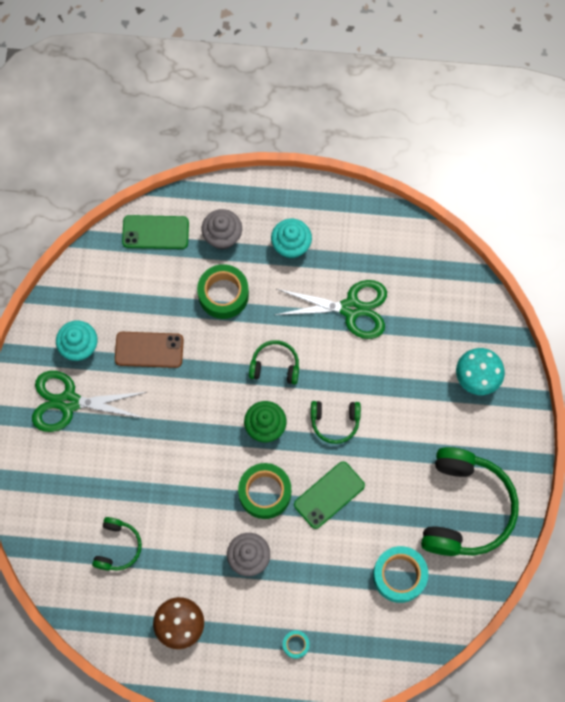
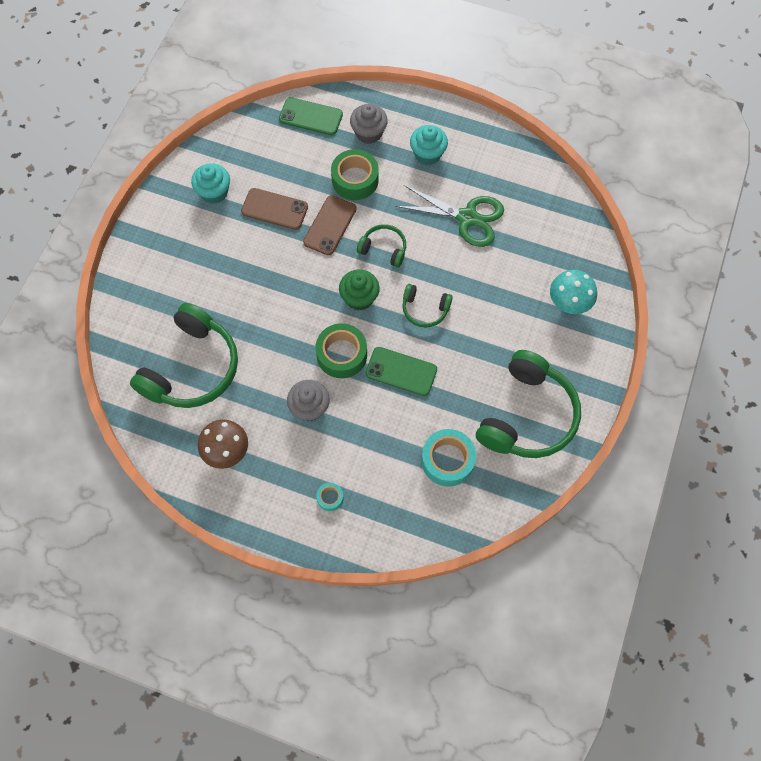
camera: 15 degrees right, 5 degrees down
green scissors [32,371,147,432] -> none
green headphones [92,517,142,571] -> green headphones [130,303,238,408], size x2.04
green phone [294,461,365,529] -> green phone turned 45 degrees clockwise [366,347,437,396]
none -> brown phone [303,195,357,255]

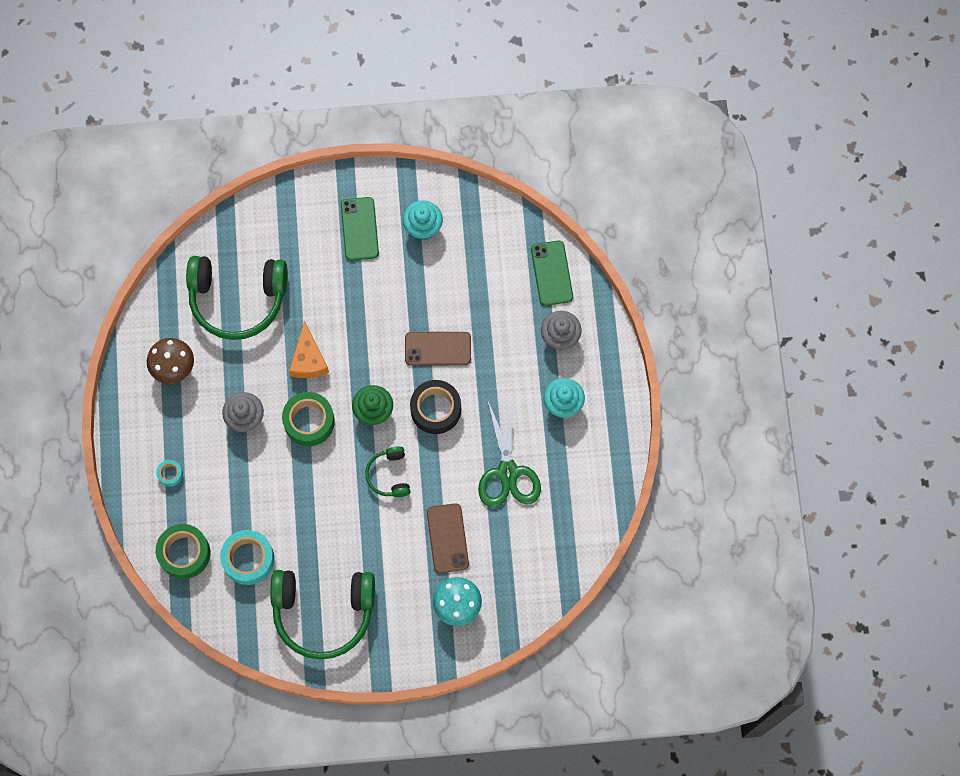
camera: 65 degrees right, 5 degrees up
brown phone [241,188,308,230] -> brown phone moved to [427,503,469,573]
green tape [331,149,379,200] -> green tape moved to [156,524,210,579]
green headphones [357,224,406,267] -> black tape [410,380,461,434]
green phone [366,347,437,396] -> green phone moved to [341,197,379,261]
none -> orange cheese [289,321,329,378]

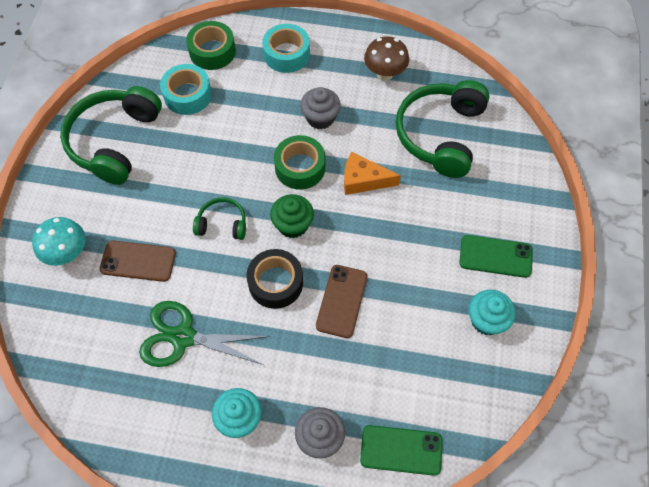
camera: 105 degrees right, 10 degrees down
turquoise tape [156,460,183,487] -> turquoise tape [262,24,310,73], size x2.02

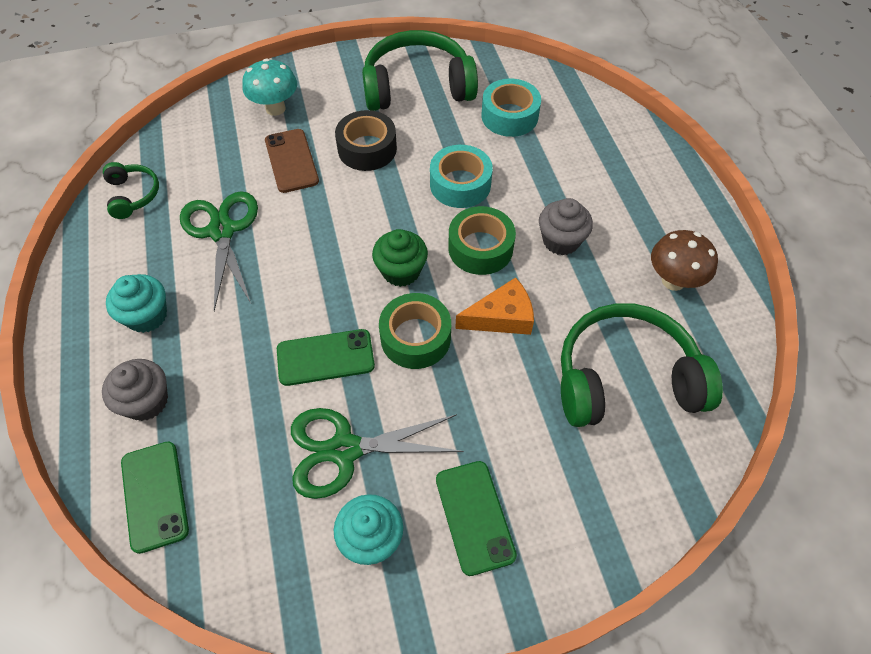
camera: 65 degrees right, 5 degrees down
green tape [186,21,236,70] -> green tape moved to [379,293,451,369]
green headphones [193,197,246,240] -> green headphones moved to [103,162,159,219]
black tape [247,249,303,309] -> black tape moved to [335,110,397,171]
turquoise tape [262,24,310,73] -> turquoise tape moved to [430,145,493,208]
brown phone [316,265,368,338] -> green phone [277,329,375,386]
orange cheese [344,152,401,195] -> orange cheese turned 90 degrees clockwise [455,277,534,335]
none -> green scissors [291,408,464,499]

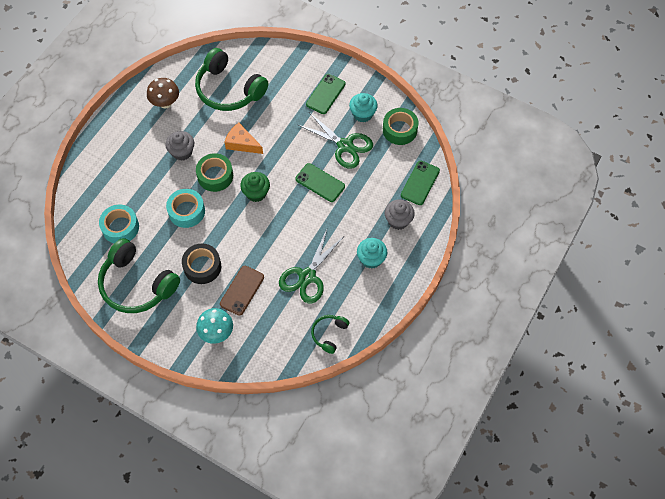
camera: 135 degrees left, 5 degrees up
green tape [379,293,451,369] -> green tape moved to [383,108,419,145]

